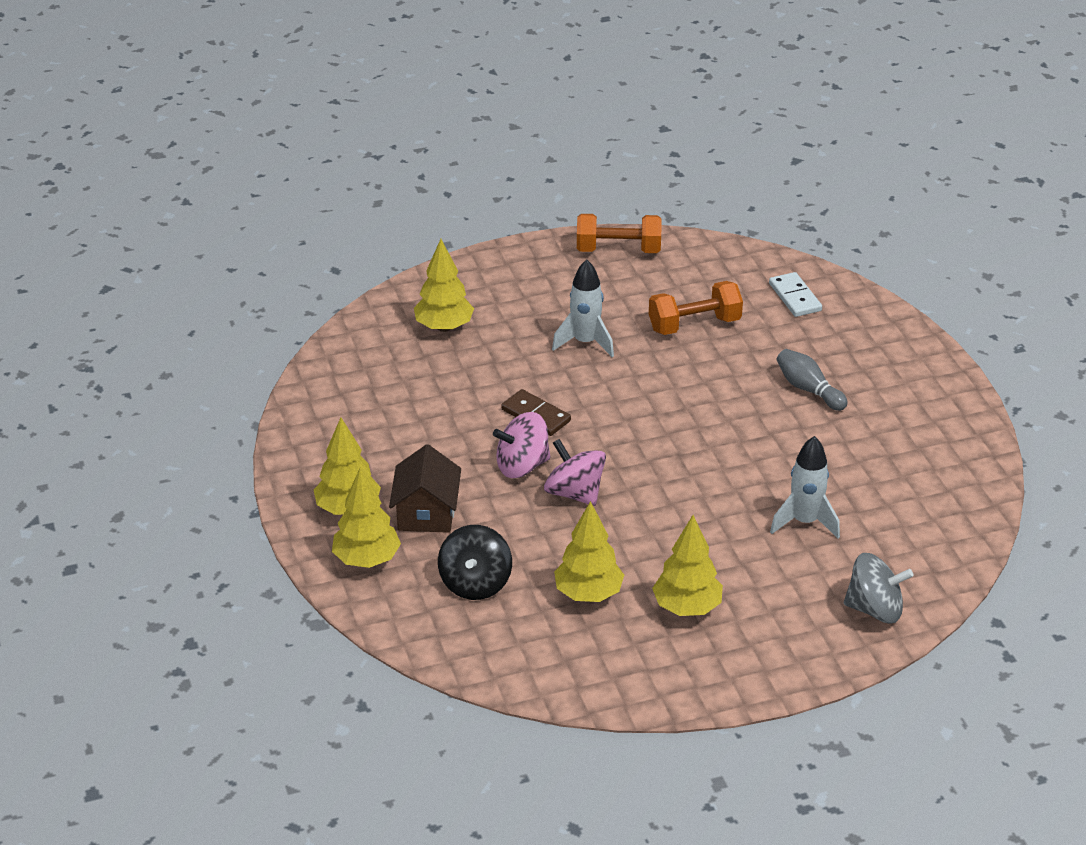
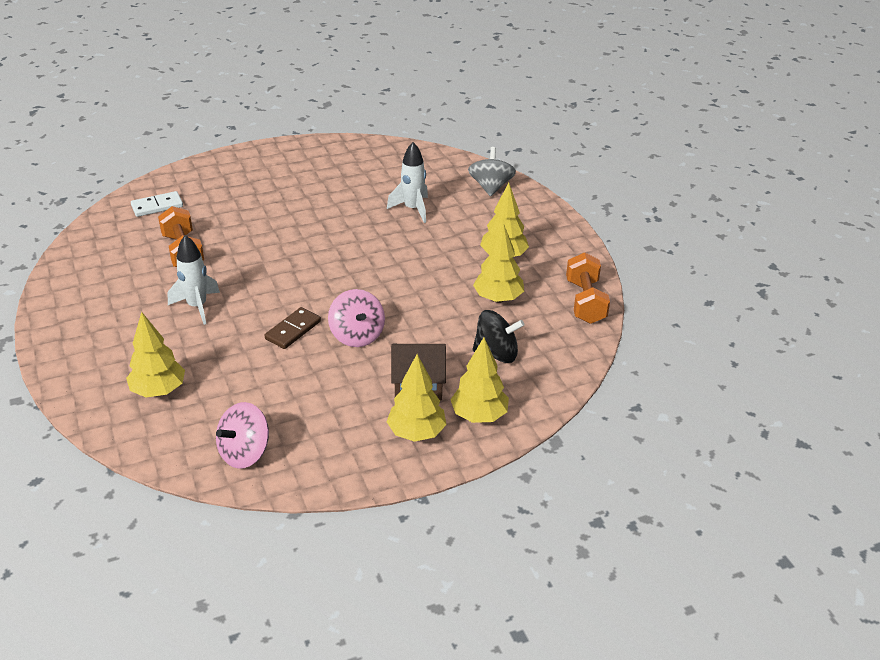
camera: 95 degrees left, 0 degrees up
pink spinning top [544,439,606,506] -> pink spinning top moved to [216,402,269,469]
orange dumbbell [577,214,662,253] -> orange dumbbell moved to [566,252,610,324]
grey bowling pin [777,349,848,411] -> none

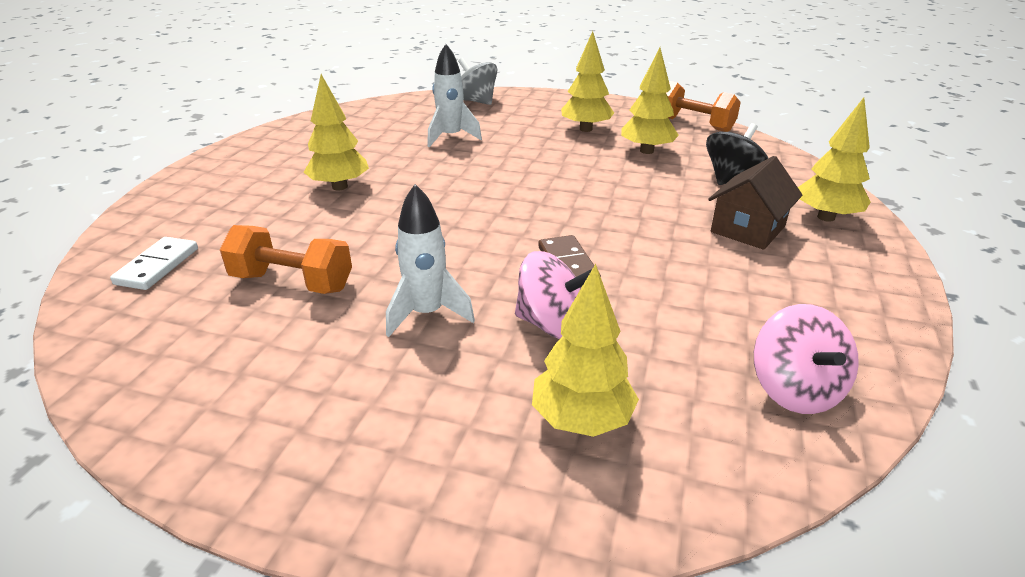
camera: 50 degrees left, 5 degrees down
pink spinning top [328,289,385,347] -> pink spinning top moved to [515,251,592,339]
yellow tree [387,354,447,442] -> yellow tree moved to [304,74,369,190]

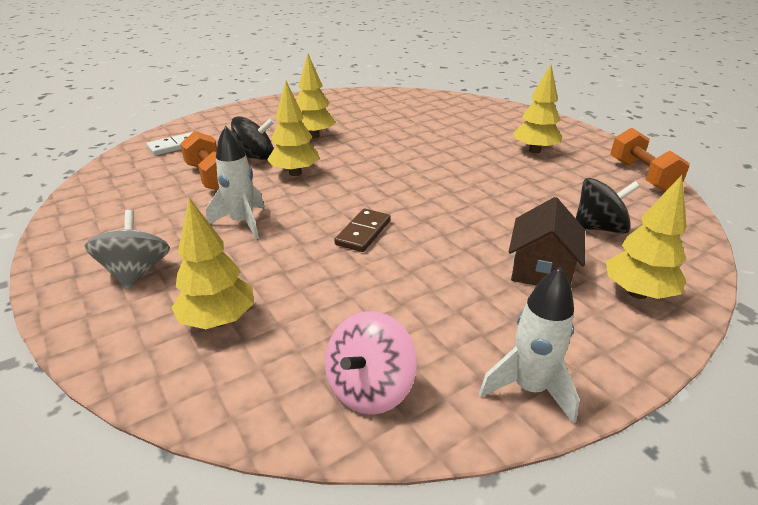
camera: 40 degrees right, 0 degrees up
white rocket [427,44,482,147] -> white rocket moved to [479,267,580,424]
grey spinning top [458,58,497,105] -> grey spinning top moved to [85,210,170,290]
pink spinning top [515,251,592,339] -> none
yellow tree [621,48,679,154] -> yellow tree moved to [267,81,320,176]
brown house [708,156,803,250] -> brown house turned 60 degrees counterclockwise [509,197,585,286]
none -> black spinning top [231,116,274,160]

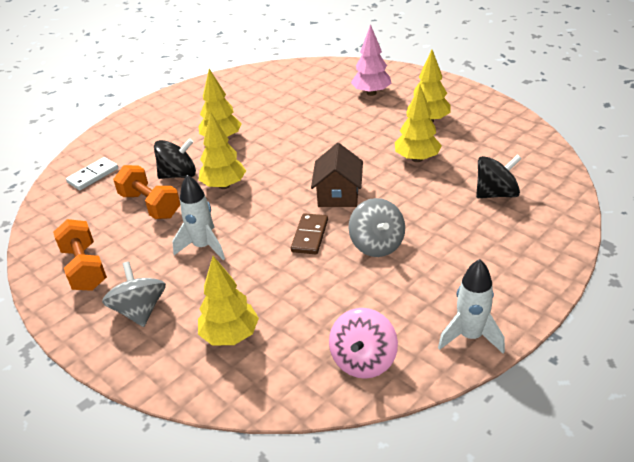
camera: 10 degrees left, 5 degrees up
brown house [509,197,585,286] -> brown house moved to [311,143,363,207]
yellow tree [606,175,687,299] -> yellow tree moved to [395,85,442,162]
orange dumbbell [610,128,690,192] -> orange dumbbell moved to [53,219,107,291]
none -> grey spinning top [348,198,405,257]
none -> pink tree [351,24,392,96]

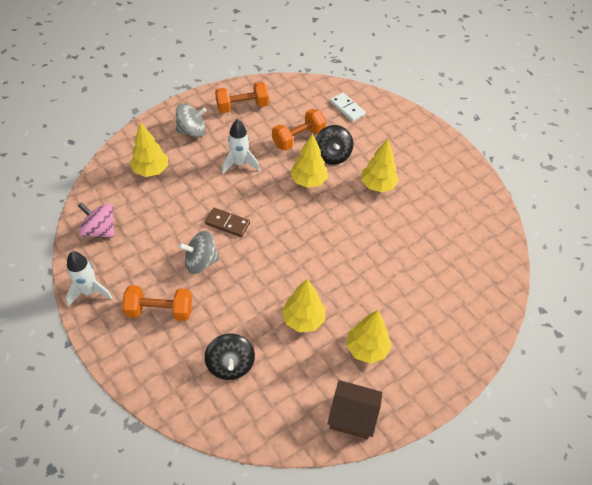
camera: 95 degrees right, 15 degrees up
brown house [311,143,363,207] -> brown house moved to [327,380,382,440]
pink tree [351,24,392,96] -> none
none -> orange dumbbell [122,285,192,321]

